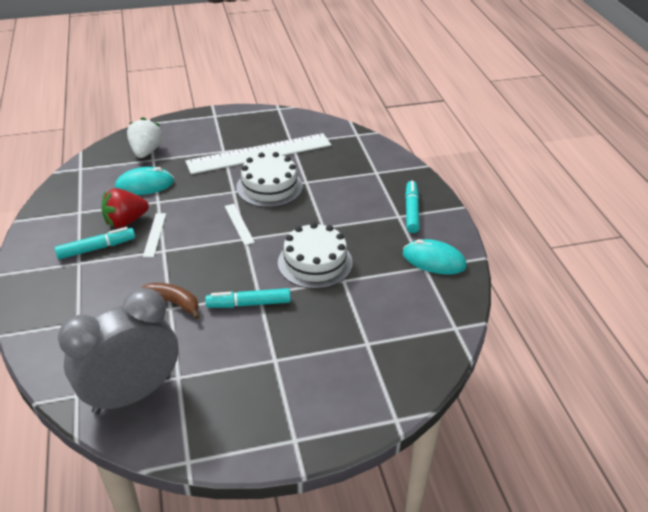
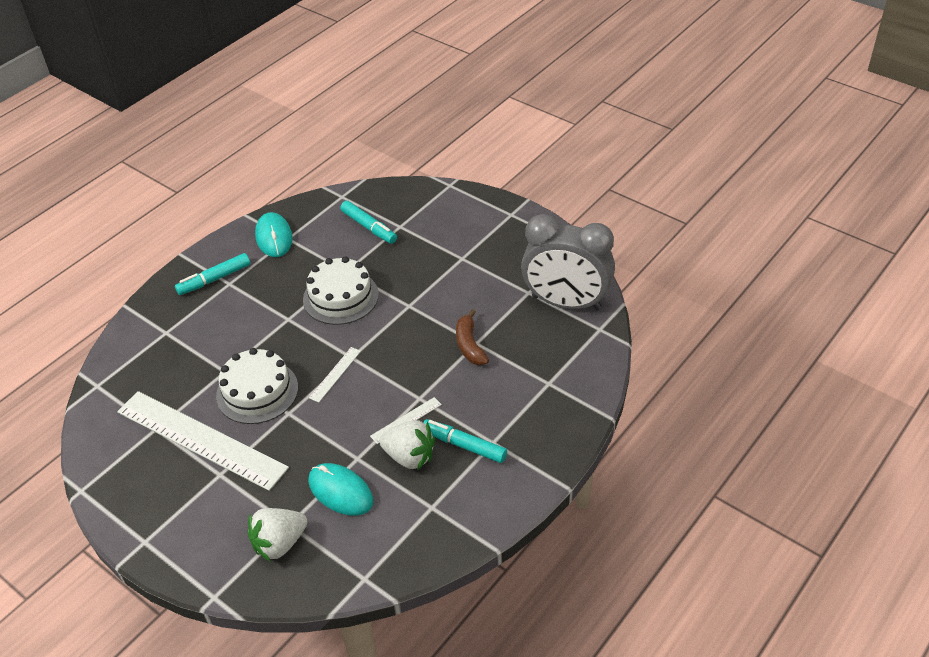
camera: 125 degrees left, 5 degrees up
red strawberry [101,188,149,228] -> white strawberry [379,420,435,470]
turquoise marker [205,288,291,308] -> turquoise marker moved to [340,201,397,244]

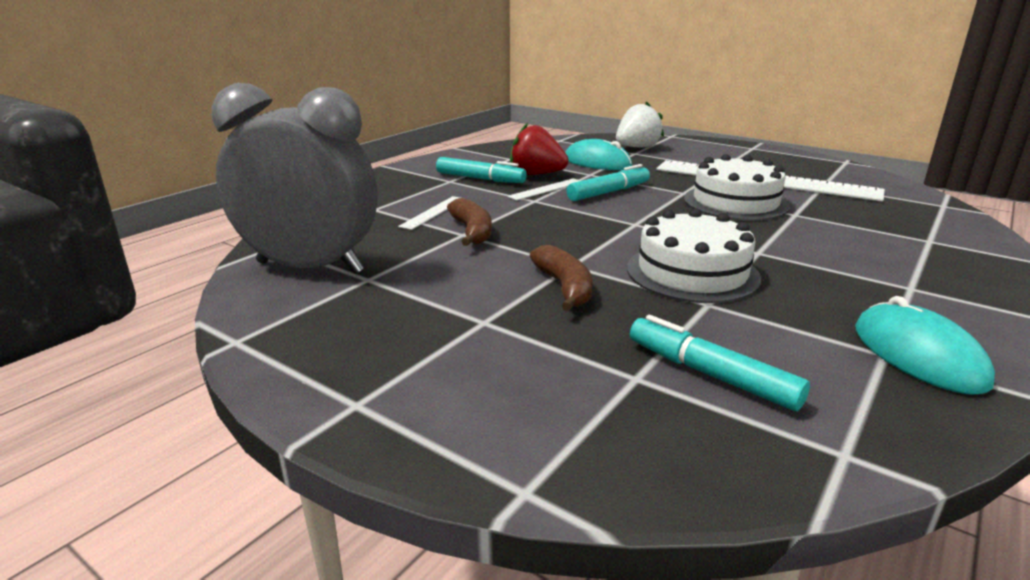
camera: 175 degrees right, 20 degrees down
turquoise marker [175,253,250,295] -> turquoise marker moved to [567,164,650,201]
white ruler [309,347,361,403] -> white ruler moved to [398,196,460,230]
white strawberry [379,420,435,470] -> red strawberry [510,123,568,175]
none -> brown banana [529,245,593,311]

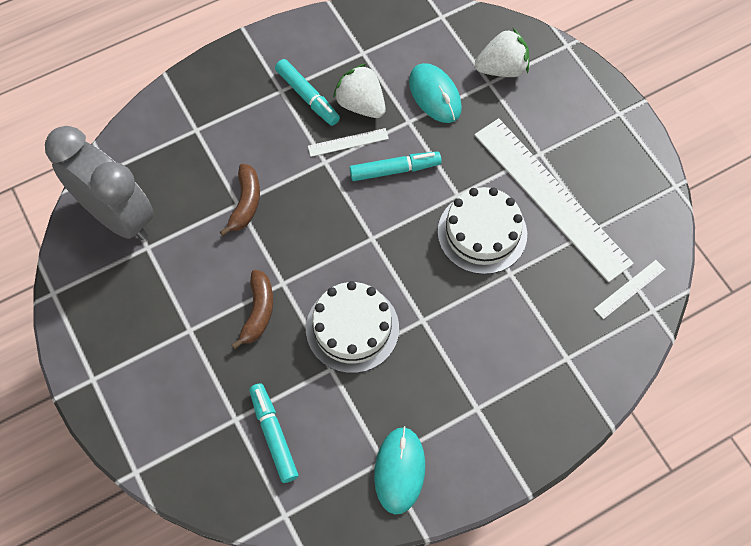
camera: 25 degrees right, 40 degrees up
white ruler [398,196,460,230] -> white ruler moved to [594,260,665,319]
red strawberry [510,123,568,175] -> white strawberry [333,63,386,118]

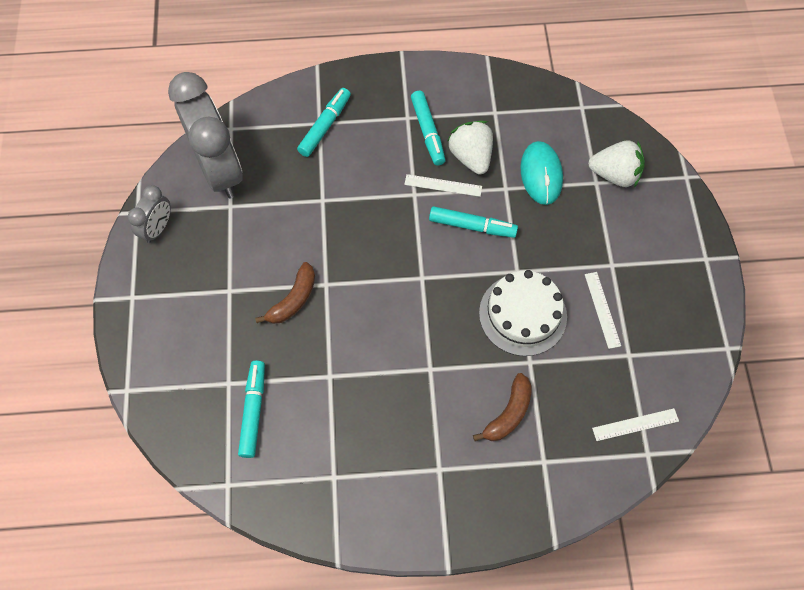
camera: 25 degrees right, 0 degrees up
brown banana [220,164,260,236] -> brown banana moved to [473,373,532,441]
white cake [306,281,399,373] -> none
turquoise mouse [374,426,425,514] -> none
white ruler [475,118,634,282] -> white ruler [585,272,621,349], size x0.40
none -> grey clock [128,185,171,243]
none -> turquoise marker [297,88,351,157]

